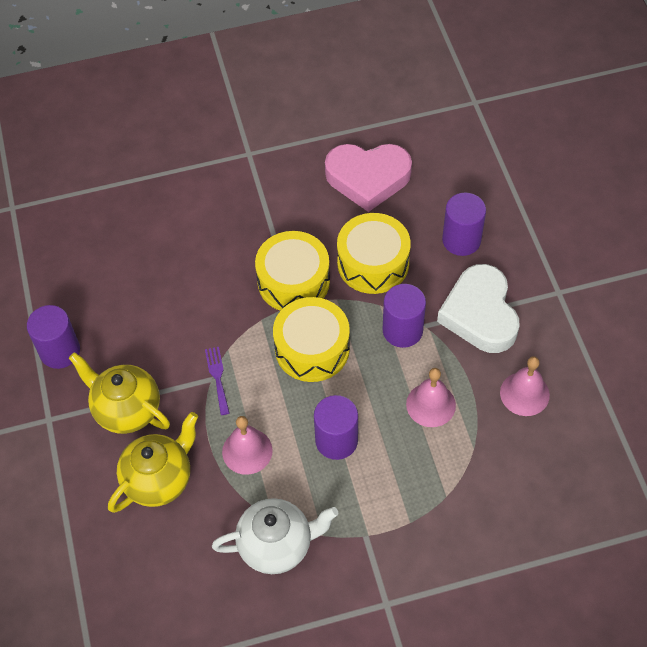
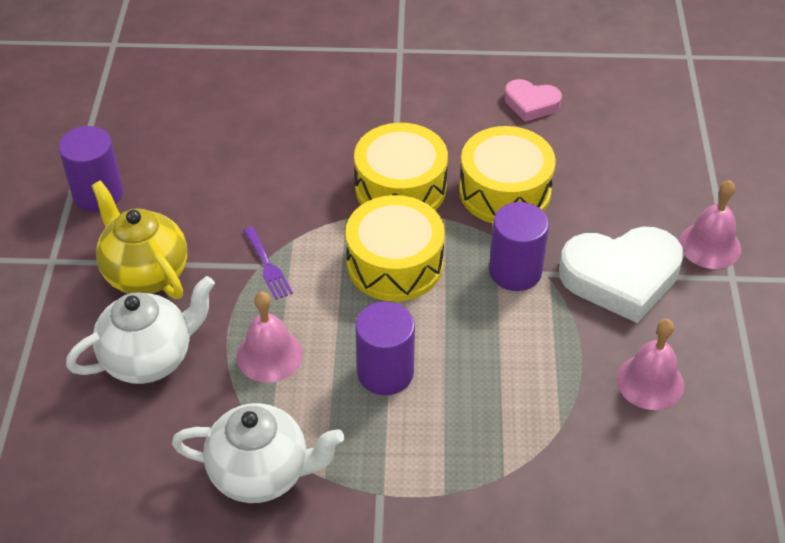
camera: 15 degrees right, 10 degrees down
yellow teapot [108,412,198,513] -> white teapot [66,276,215,384]
purple fork [205,347,229,415] -> purple fork turned 150 degrees clockwise [243,227,293,300]
pink heart [325,144,412,212] -> pink heart [504,79,562,122], size x0.53
pink bell [406,368,456,427] -> pink bell moved to [679,180,741,269]
white heart [437,264,520,353] -> white heart turned 105 degrees counterclockwise [559,227,684,323]
purple cylinder [442,193,486,256] -> none

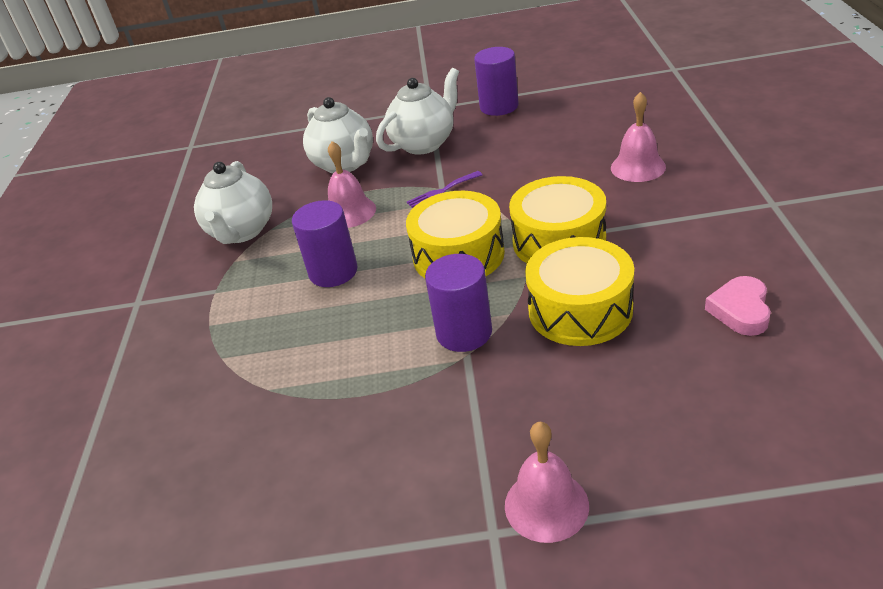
camera: 90 degrees right, 10 degrees down
yellow teapot [91,180,187,299] -> white teapot [376,68,459,155]
white heart [559,227,684,323] -> none
pink bell [616,319,684,410] -> pink bell moved to [611,92,666,182]

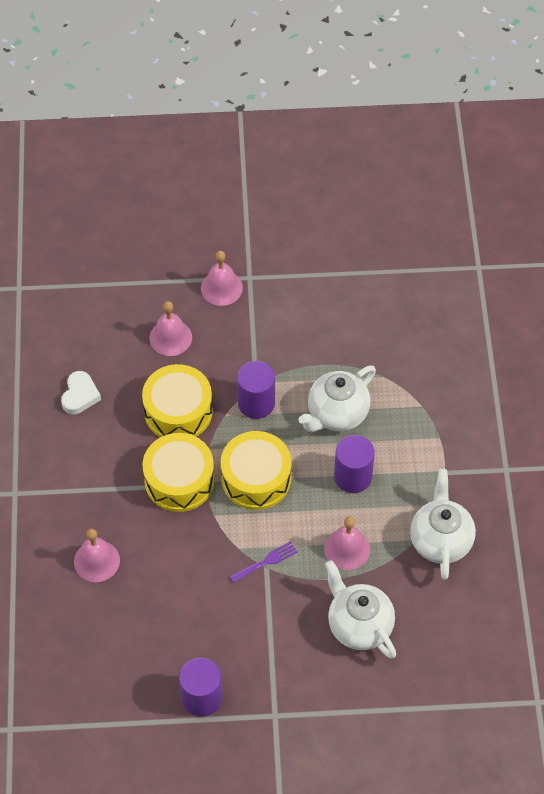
camera: 175 degrees right, 20 degrees up
white teapot [376,68,459,155] -> white teapot moved to [298,366,376,432]
pink heart [705,276,771,336] -> white heart [61,371,101,414]
none -> pink bell [149,301,192,356]

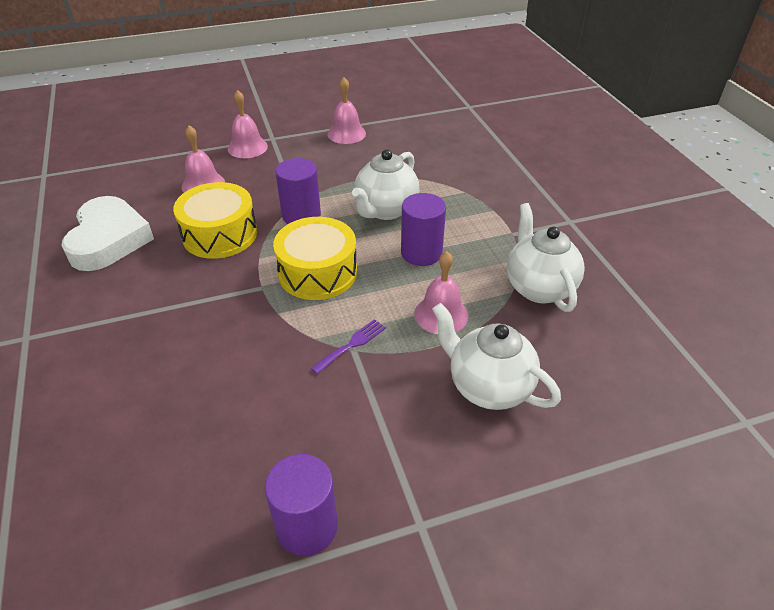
camera: 15 degrees left, 15 degrees down
white heart [61,371,101,414] -> white heart [61,196,154,271], size x1.87
pink bell [74,529,120,582] -> pink bell moved to [327,77,366,144]
yellow drum [143,433,214,512] -> none

